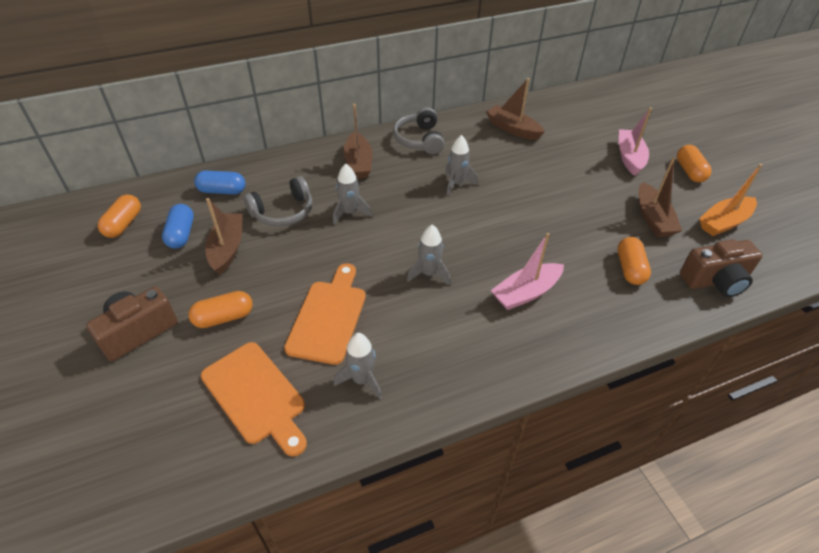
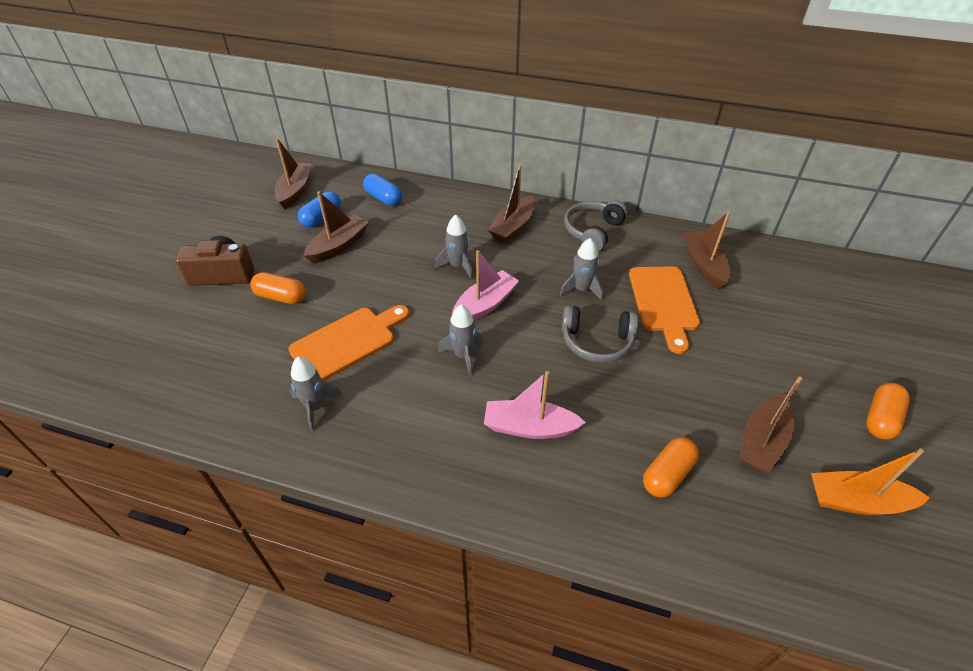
camera: 40 degrees right, 0 degrees up
orange capsule [97,194,141,238] -> brown boat [275,138,312,209]
orange cutting board [201,342,307,457] -> orange cutting board moved to [629,266,700,354]
grey headphones [244,176,312,227] -> grey headphones moved to [562,305,638,363]
pink boat [619,107,652,176] -> pink boat moved to [452,250,519,321]
brown camera [680,239,763,297] -> none

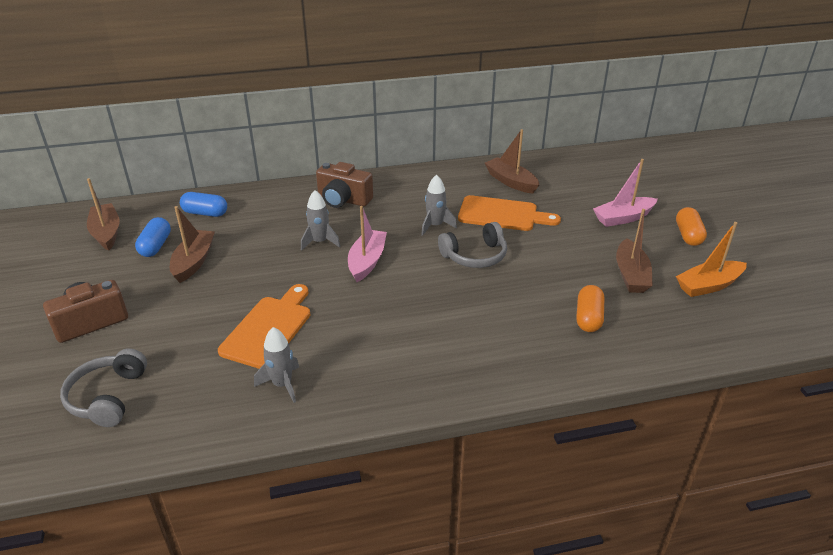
camera: 30 degrees left, 10 degrees down
orange capsule [250,272,306,304] -> none
grey rocket [438,304,483,376] -> none
pink boat [484,371,586,439] -> pink boat moved to [593,159,658,227]
brown boat [488,164,535,243] -> brown camera [316,162,373,208]
grey headphones [564,200,628,251] -> grey headphones moved to [60,348,147,427]
orange cutting board [629,266,700,354] -> orange cutting board turned 45 degrees counterclockwise [458,195,561,231]

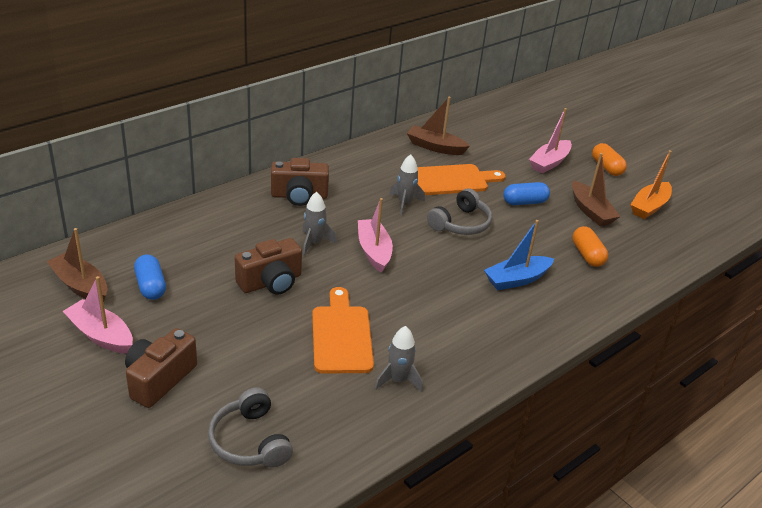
camera: 30 degrees left, 0 degrees up
brown boat [170,206,215,283] -> none
blue capsule [180,192,227,217] -> blue capsule moved to [503,182,550,205]
none -> pink boat [62,276,133,354]
none -> brown camera [235,238,302,295]
none -> blue boat [484,220,554,290]

